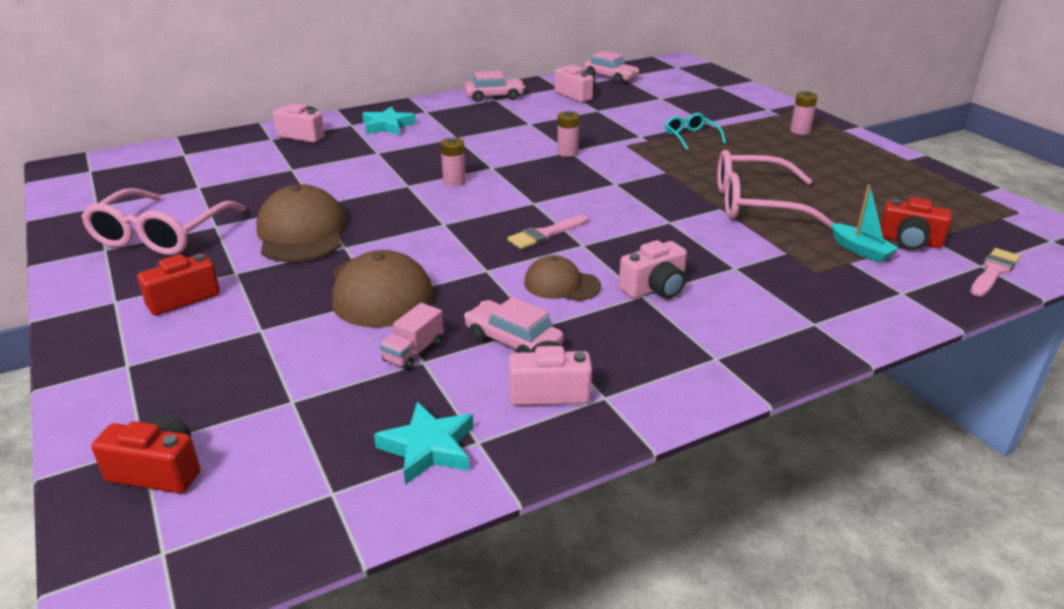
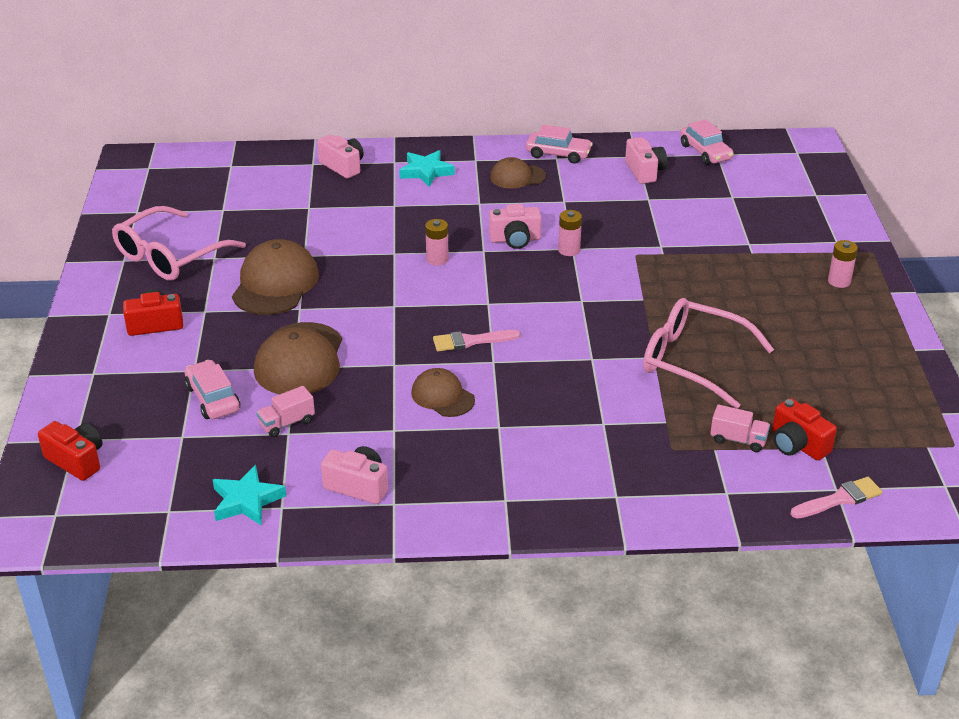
camera: 25 degrees right, 5 degrees up
pink car [464,297,564,353] -> pink car moved to [185,360,240,419]
pink camera [619,240,687,299] -> pink camera moved to [489,204,541,249]
turquoise glasses [665,113,726,151] -> none
turquoise boat [831,184,899,263] -> pink truck [710,405,770,452]
none -> brown cap [490,157,546,188]

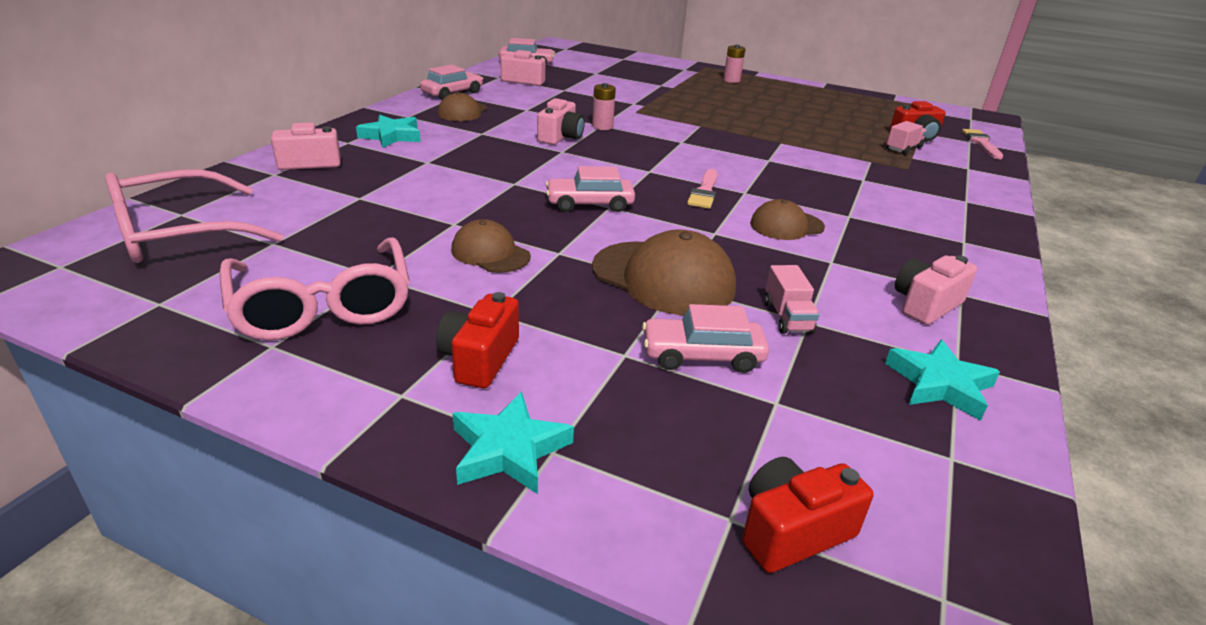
camera: 65 degrees left, 5 degrees down
brown cap [232,239,319,315] -> brown cap [451,219,531,273], size x0.59
pink battery [425,219,449,266] -> none
pink glasses [643,298,774,409] -> pink glasses moved to [105,169,283,263]
none -> turquoise star [452,391,574,494]
none -> pink car [545,166,635,212]

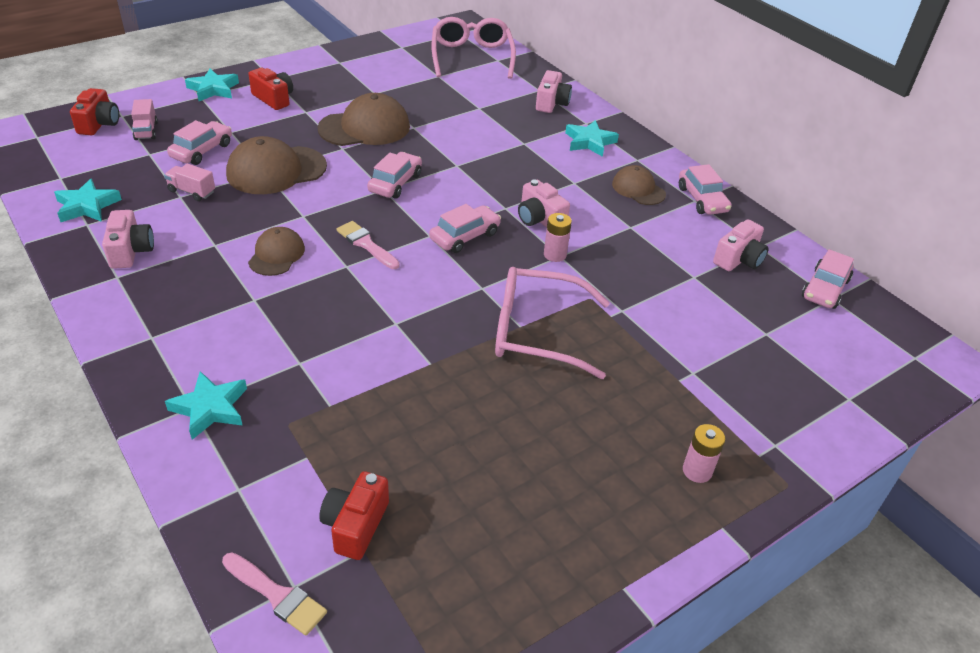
camera: 120 degrees right, 10 degrees up
pink glasses [220,237,410,340] -> pink glasses moved to [495,267,610,379]
brown cap [451,219,531,273] -> brown cap [317,93,410,146], size x1.69
pink truck [886,121,927,155] -> pink truck moved to [131,99,158,140]
none -> turquoise star [165,371,247,440]
none -> pink car [429,204,501,253]

